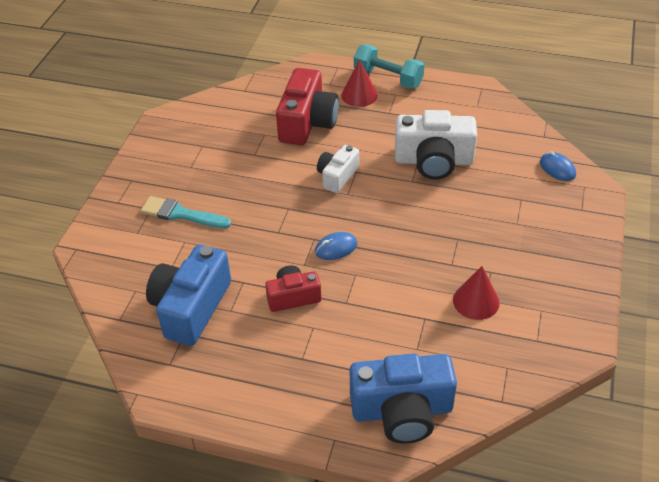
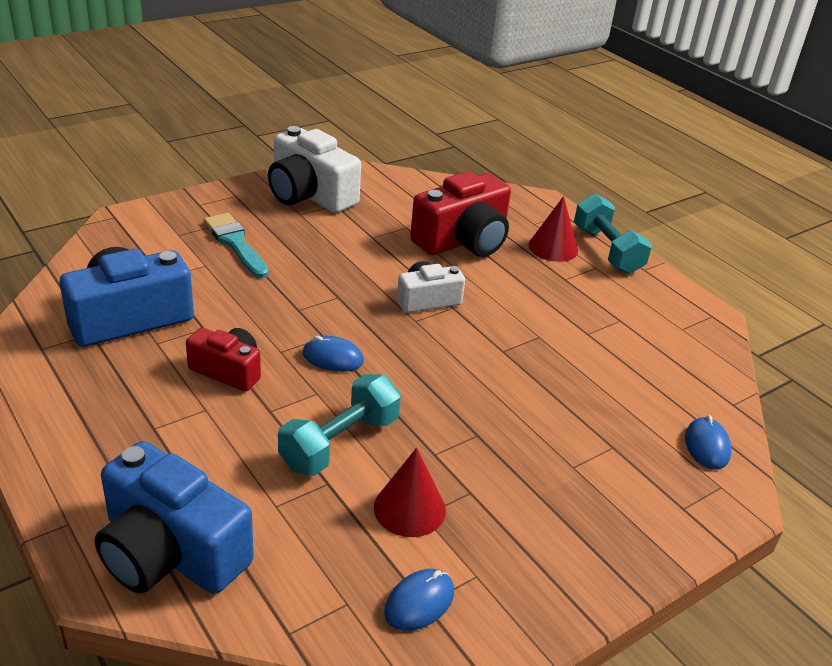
camera: 35 degrees right, 10 degrees down
white camera [395,110,477,180] -> white camera moved to [268,126,361,213]
none -> turquoise dumbbell [278,374,401,476]
none -> blue mouse [384,569,454,631]

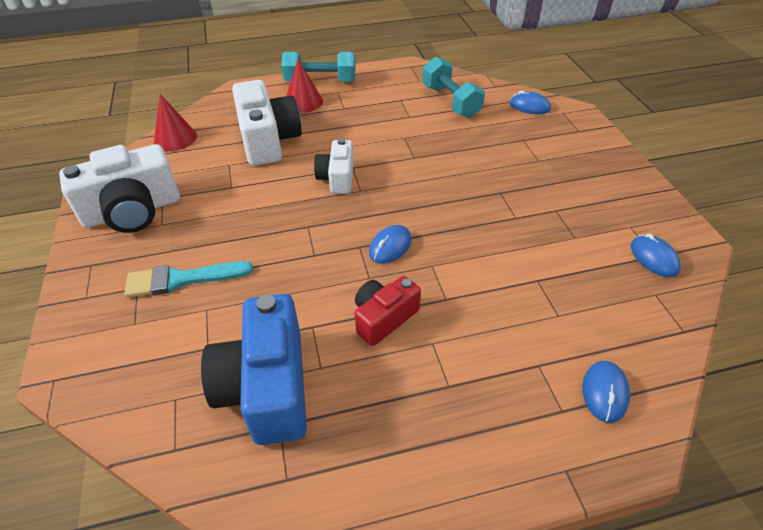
camera: 65 degrees left, 10 degrees up
blue camera [95,441,254,594] -> blue mouse [582,361,630,423]
turquoise dumbbell [278,374,401,476] -> turquoise dumbbell moved to [422,57,485,118]
red cone [374,448,446,537] -> red cone moved to [154,94,197,151]
red camera [410,172,511,257] -> white camera [232,80,302,166]

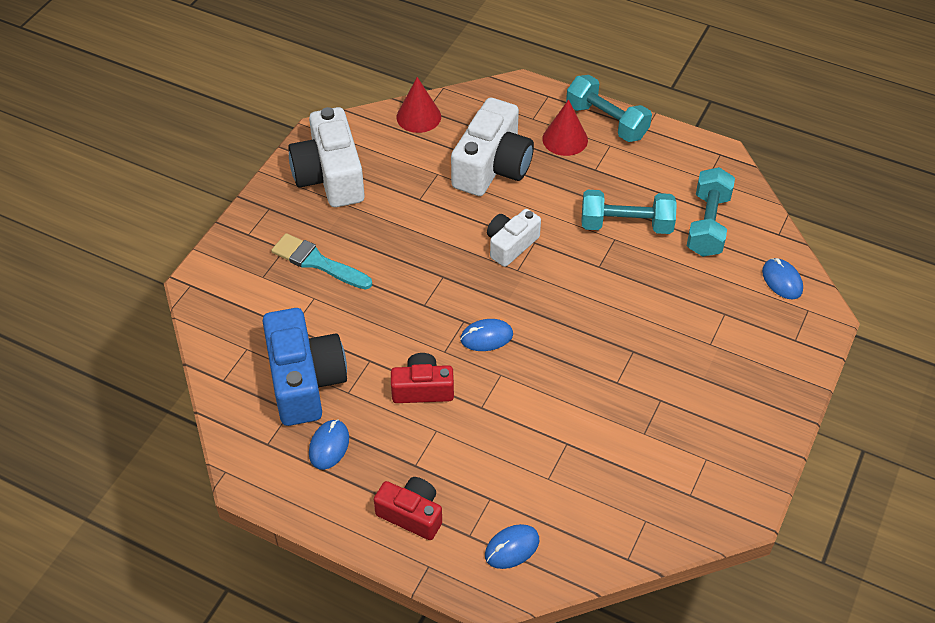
camera: 40 degrees right, 5 degrees up
white camera [59,144,180,233] -> white camera turned 60 degrees clockwise [288,107,365,207]
blue camera [201,294,307,445] -> blue camera turned 135 degrees clockwise [263,308,347,426]
blue mouse [631,234,681,277] -> blue mouse moved to [309,419,349,470]
none -> red camera [374,477,442,540]
none -> turquoise dumbbell [581,190,677,234]

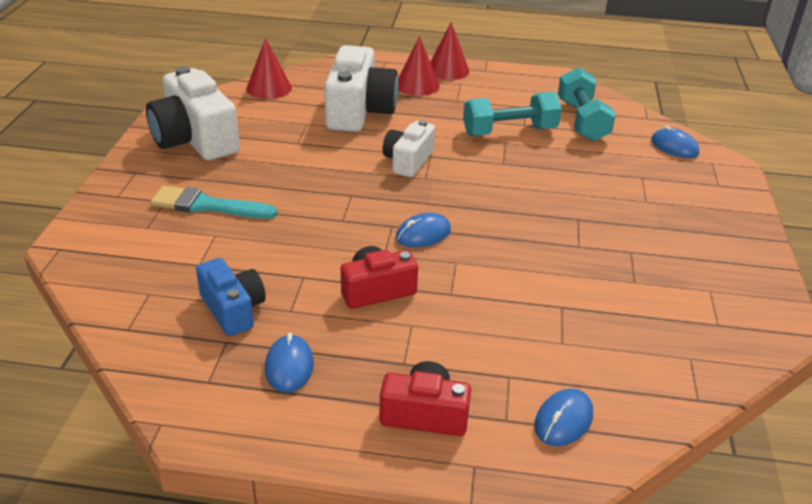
camera: 20 degrees left, 15 degrees down
blue camera [263,308,347,426] -> blue camera [196,258,266,336], size x0.58
turquoise dumbbell [566,75,652,142] -> red cone [430,22,469,80]

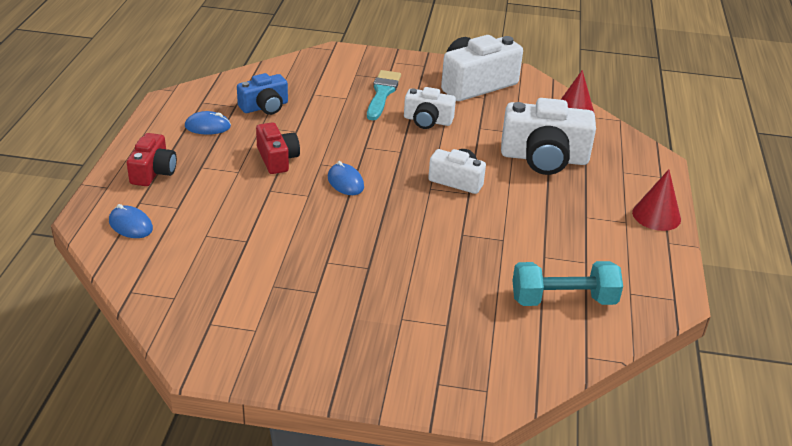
camera: 90 degrees right, 0 degrees up
red cone [398,36,440,96] -> none
turquoise dumbbell [463,91,562,136] -> none
blue mouse [651,125,699,158] -> none
none -> white camera [404,87,456,129]

